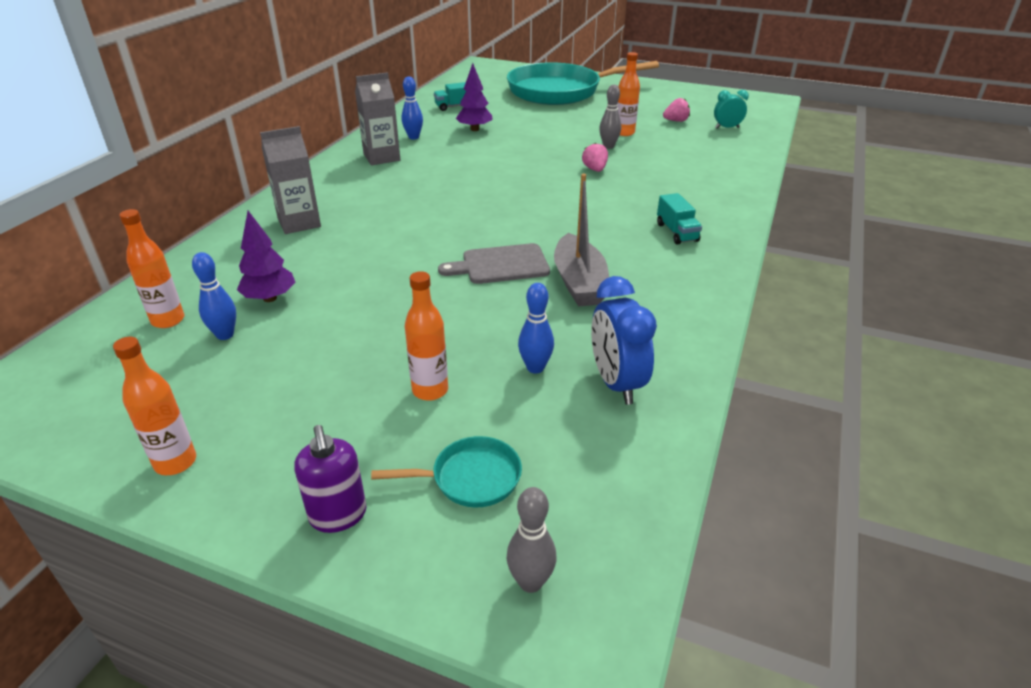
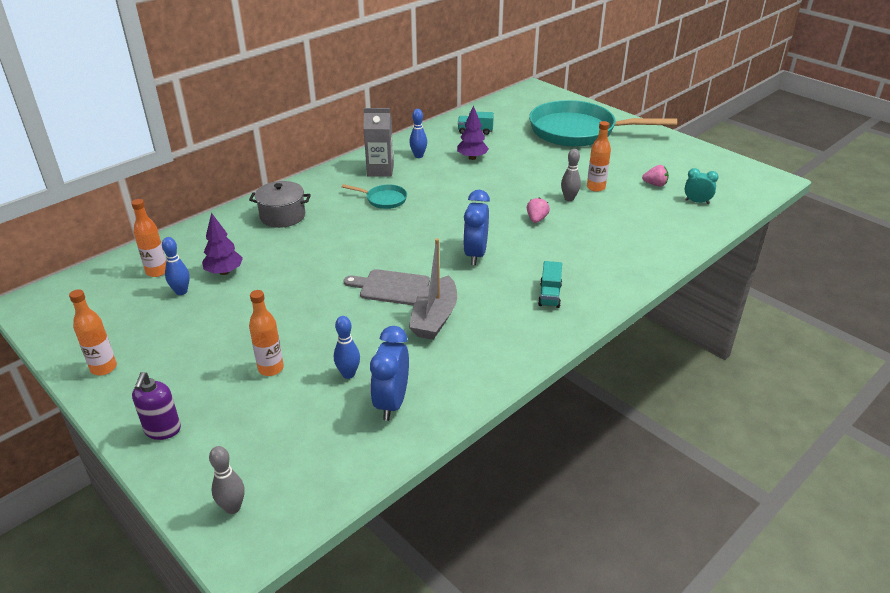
camera: 25 degrees right, 0 degrees up
grey carton [260,126,321,234] -> grey pot [249,181,311,228]
turquoise pan [371,436,522,507] -> turquoise pan moved to [341,184,407,209]
none -> blue clock [463,190,490,265]

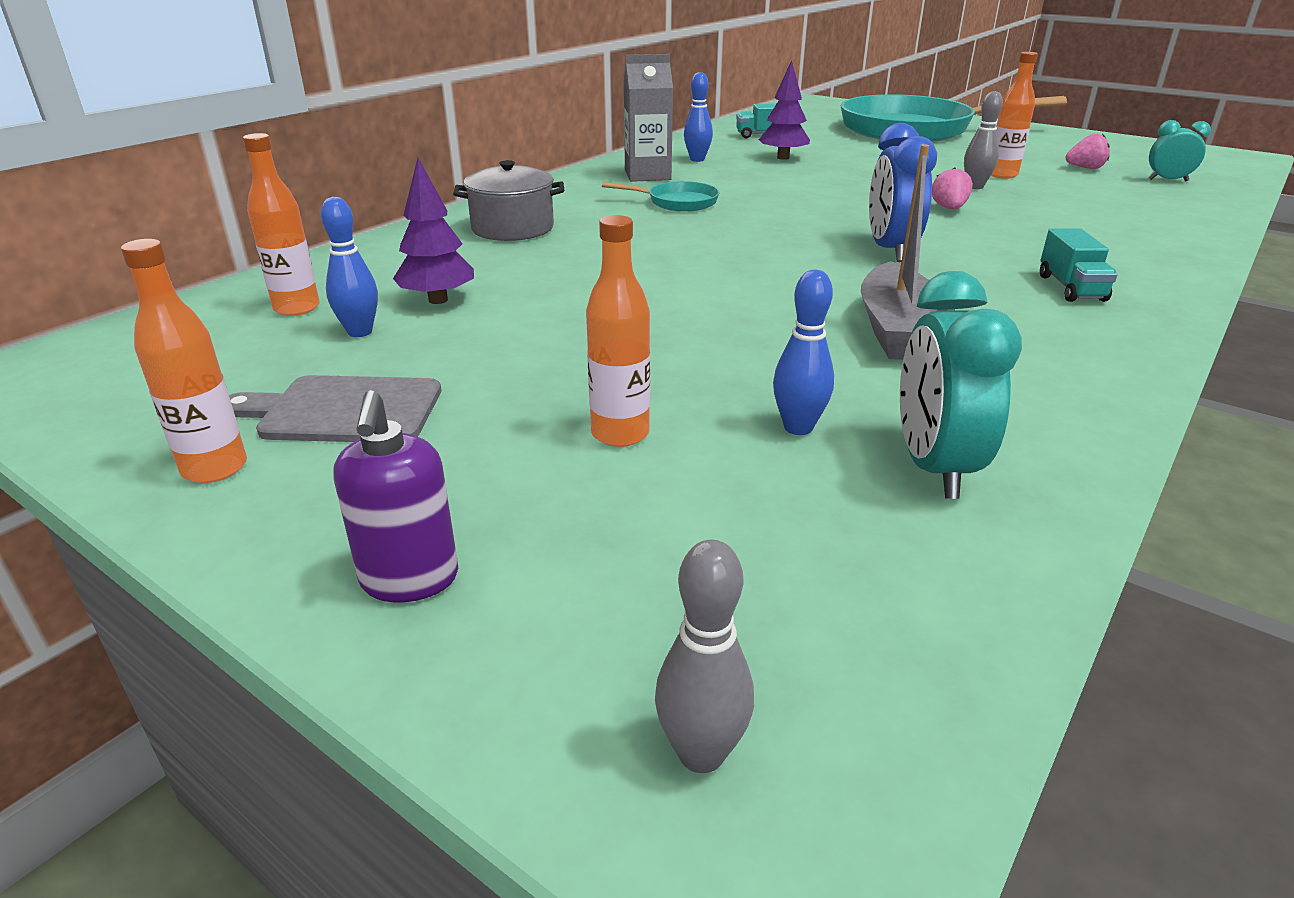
camera: 10 degrees left, 5 degrees down
grey cutting board [344,269,430,306] -> grey cutting board moved to [229,375,441,442]
blue clock [370,326,409,421] -> turquoise clock [900,271,1022,499]

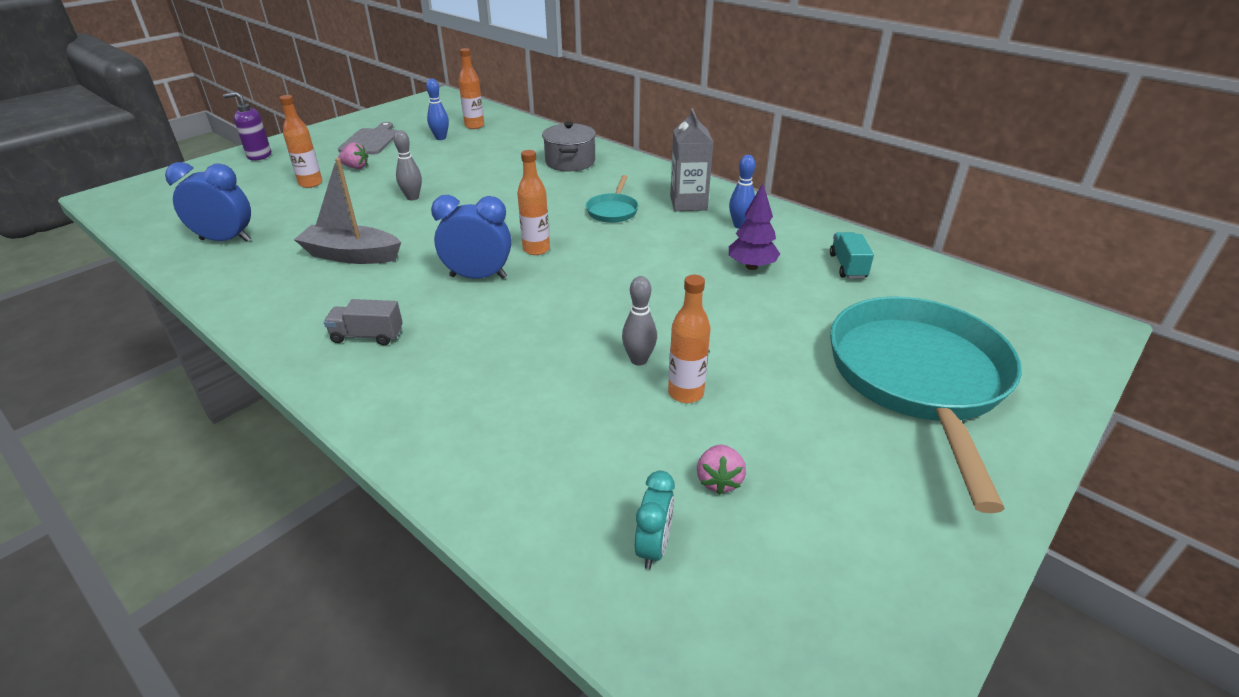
camera: 95 degrees right, 5 degrees up
orange bottle [121,239,247,483] -> orange bottle moved to [517,150,550,255]
purple tree [393,158,474,304] -> none
grey bowling pin [655,540,754,773] -> grey bowling pin moved to [394,130,422,200]
blue bowling pin [773,270,834,435] -> none
turquoise clock [900,271,1022,499] -> blue clock [165,162,251,242]
pink strawberry [932,167,973,209] -> pink strawberry moved to [338,143,368,169]
turquoise truck [1040,228,1118,302] -> grey truck [324,299,403,345]

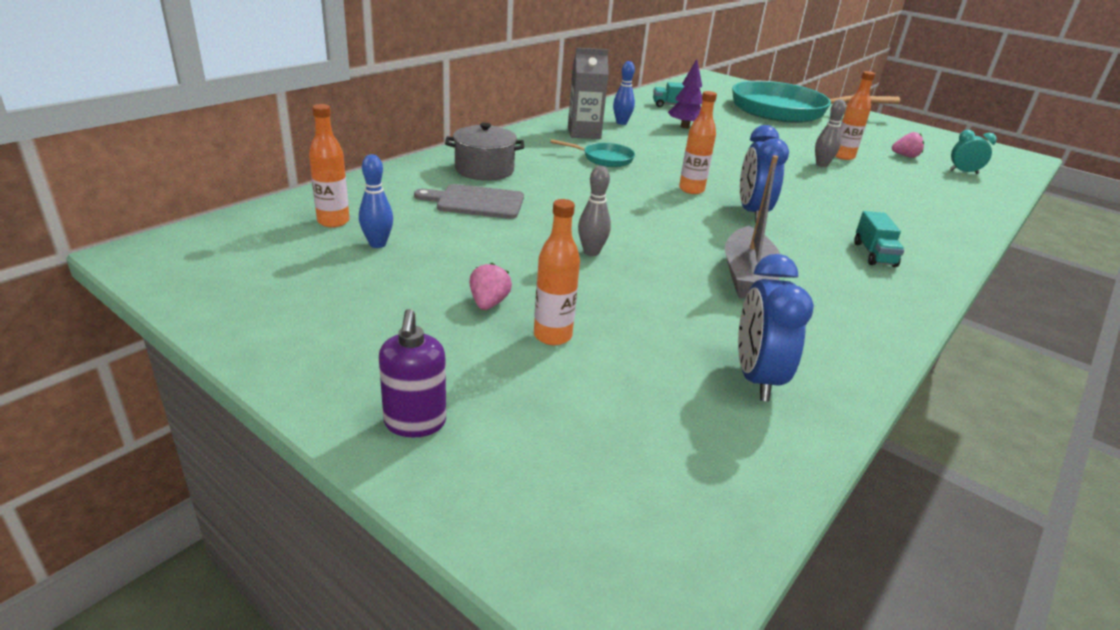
camera: 95 degrees left, 5 degrees down
grey truck [324,299,403,345] -> turquoise truck [854,211,905,267]
grey cutting board [338,122,397,155] -> grey cutting board moved to [414,184,524,219]

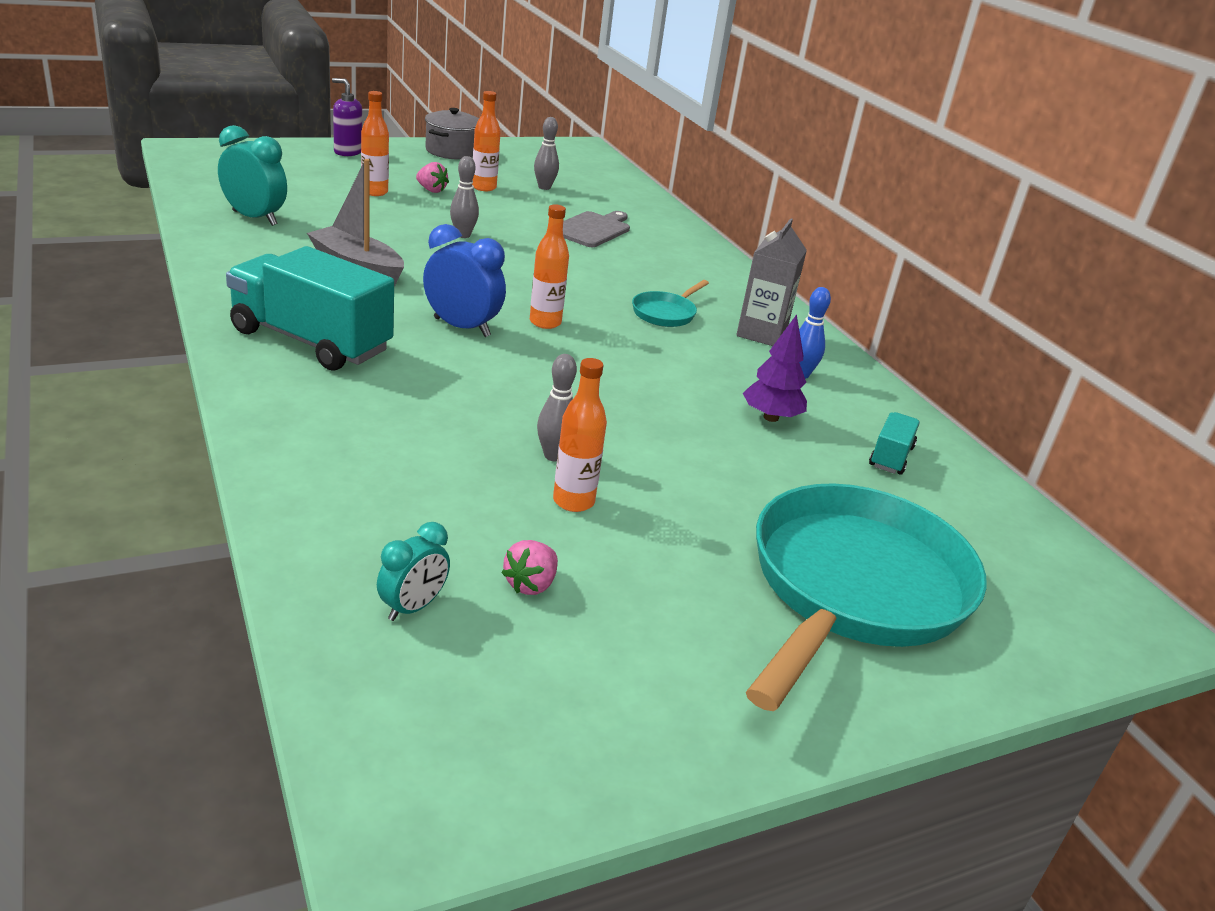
camera: 115 degrees right, 0 degrees up
orange bottle [309,104,349,227] -> orange bottle moved to [472,91,501,191]
blue bowling pin [359,154,393,248] -> grey bowling pin [534,117,559,190]
grey pot [445,123,524,181] -> grey pot moved to [425,108,479,160]
blue clock [738,254,814,401] -> turquoise clock [218,125,287,226]
turquoise truck [854,211,905,267] -> turquoise truck [226,246,394,371], size x2.17

